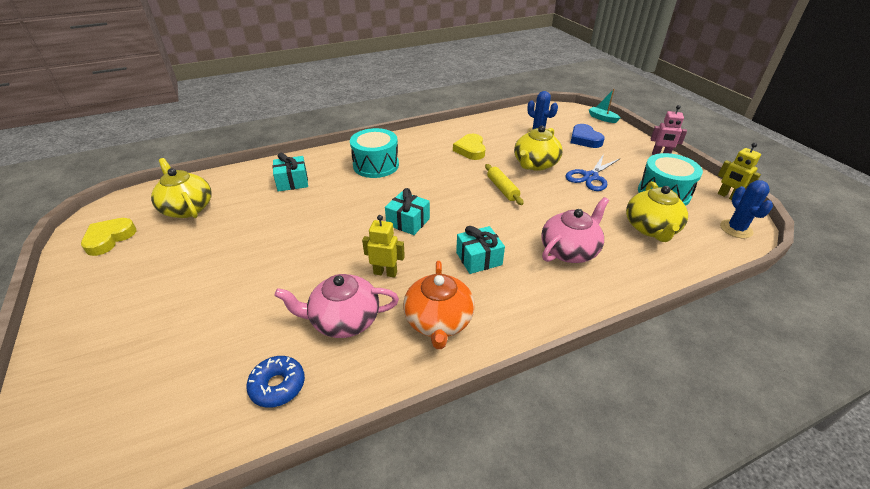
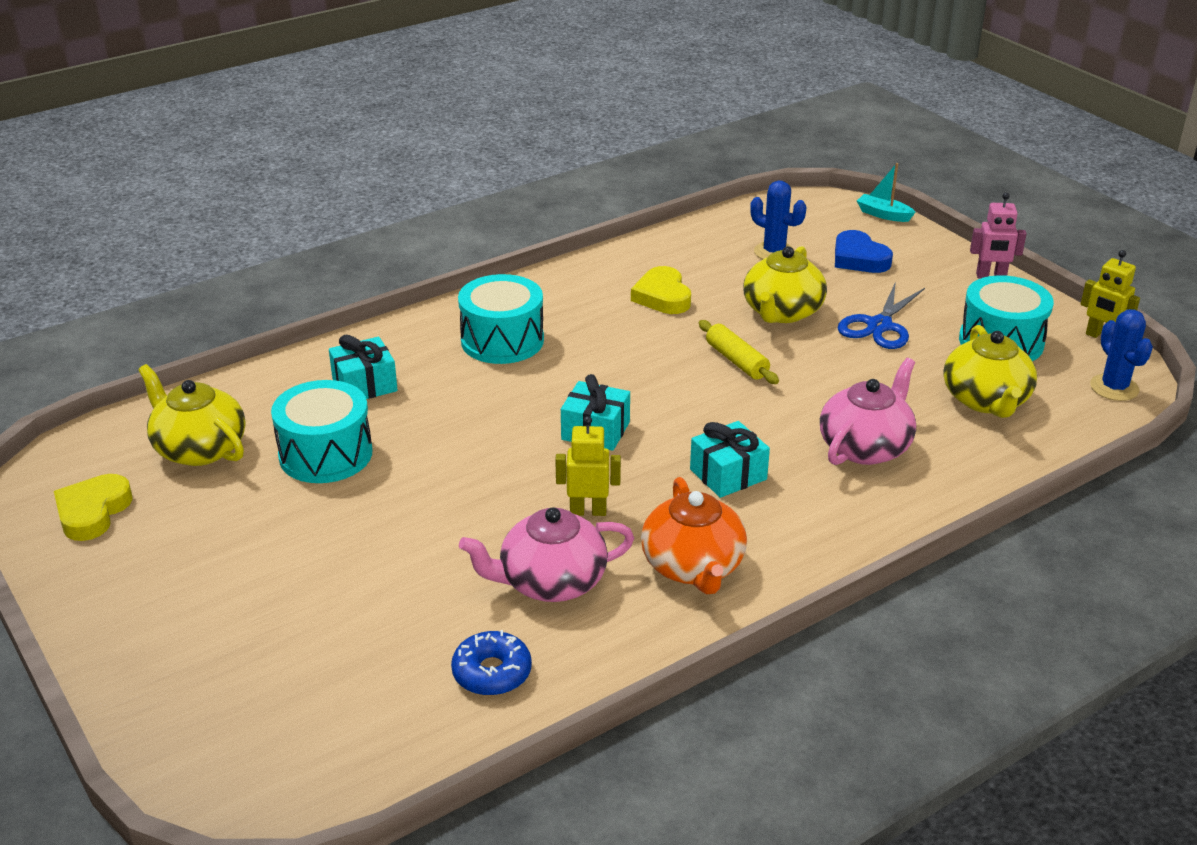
camera: 10 degrees left, 5 degrees down
none -> turquoise drum [271,380,373,483]

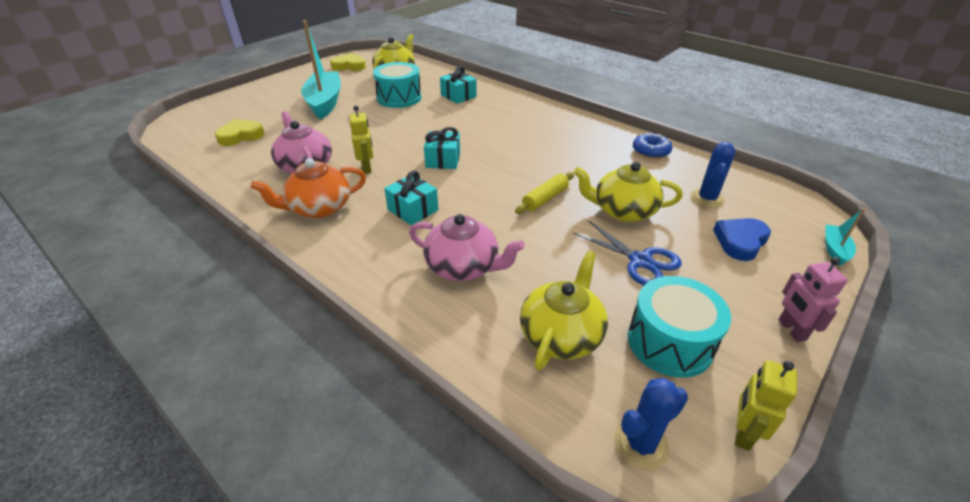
camera: 75 degrees right, 5 degrees up
blue donut [451,630,532,696] -> blue donut moved to [633,132,672,159]
turquoise drum [458,274,544,364] -> none
yellow heart [631,266,691,314] -> yellow heart moved to [215,119,265,146]
blue scissors [838,281,925,349] -> blue scissors turned 150 degrees counterclockwise [573,220,682,286]
yellow teapot [943,325,1037,418] -> yellow teapot turned 135 degrees clockwise [520,251,608,370]
none -> turquoise boat [301,20,341,119]

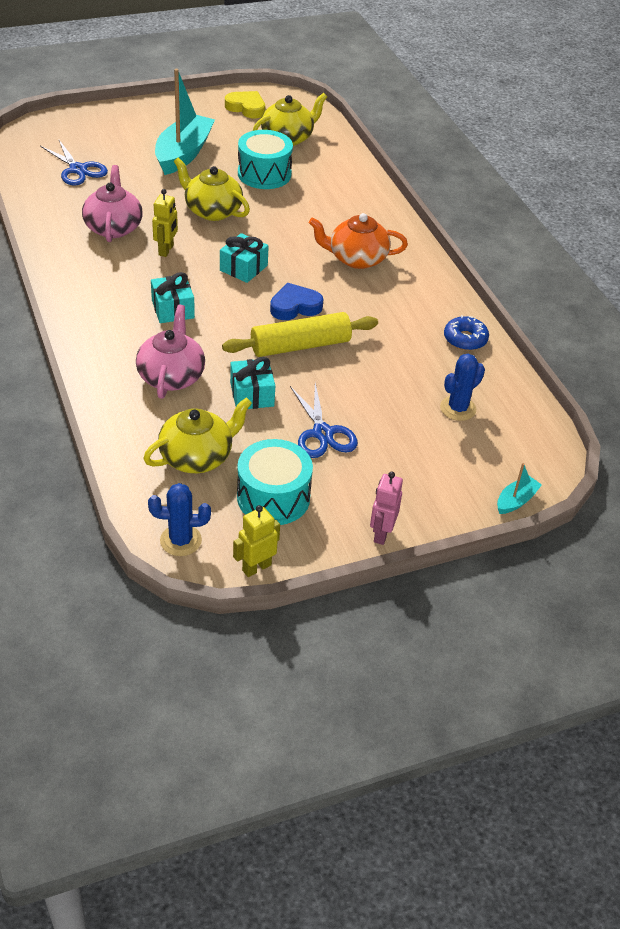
camera: 25 degrees right, 5 degrees up
yellow heart [215,119,265,146] -> blue scissors [40,140,108,186]
orange teapot [251,158,366,218] -> orange teapot moved to [309,213,408,269]
pink teapot [409,214,525,281] -> pink teapot turned 135 degrees counterclockwise [136,305,205,399]
turquoise gift [440,66,477,104] -> turquoise gift moved to [230,357,275,409]
yellow rolling pin [515,172,574,214] -> yellow rolling pin [222,312,378,357], size x1.67
yellow teapot [574,162,683,222] -> yellow teapot moved to [174,158,250,221]
blue heart [713,218,771,261] -> blue heart moved to [270,283,323,320]

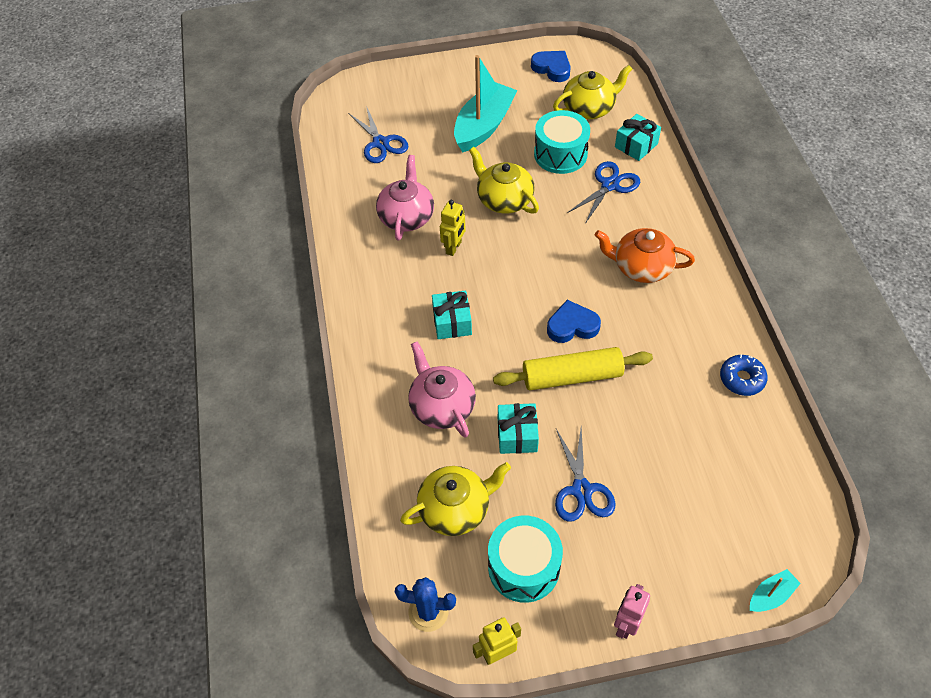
camera: 15 degrees right, 10 degrees up
pink teapot [136,305,205,399] -> pink teapot turned 45 degrees counterclockwise [408,341,476,437]
turquoise gift [220,233,269,283] -> turquoise gift moved to [615,114,661,161]
yellow heart [225,91,265,118] -> blue heart [531,51,571,82]
blue cactus [440,354,485,421] -> none
none -> blue scissors [567,161,640,224]

